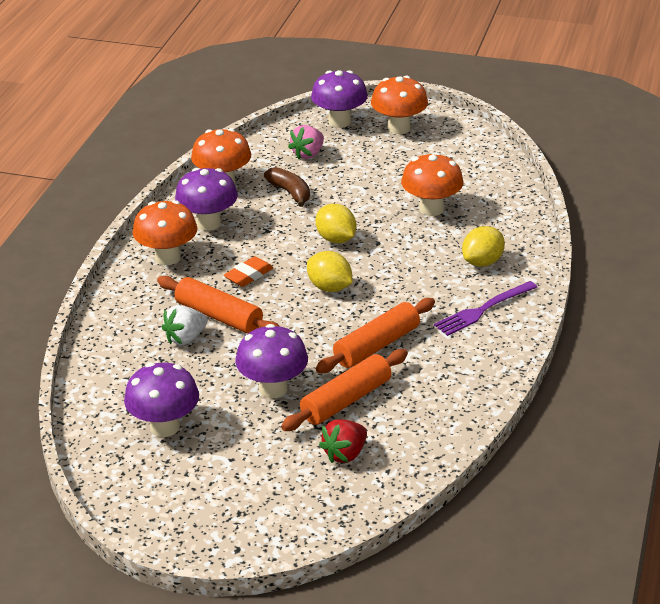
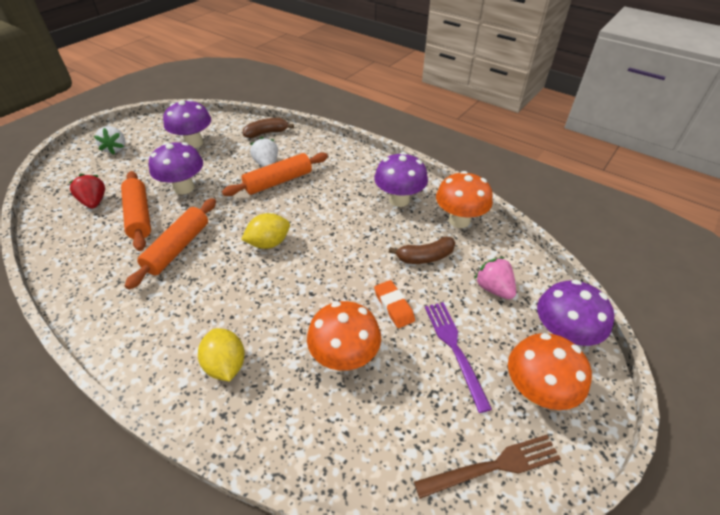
camera: 110 degrees right, 10 degrees up
orange mushroom [132,200,197,265] -> none
orange eraser [224,256,274,287] -> orange eraser moved to [374,280,415,328]
yellow lemon [316,204,356,243] -> none
orange rolling pin [316,298,435,373] -> orange rolling pin turned 45 degrees clockwise [125,198,216,290]
purple fork [434,281,537,336] -> purple fork moved to [425,302,492,413]
none -> white strawberry [94,126,125,155]
none -> brown banana [243,118,294,138]
none -> brown fork [414,435,561,499]

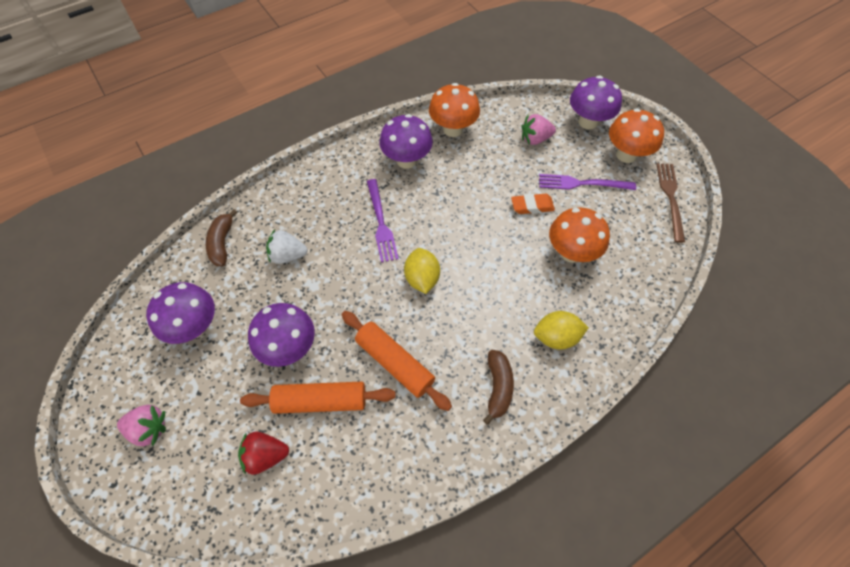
camera: 70 degrees left, 15 degrees up
white strawberry [94,126,125,155] -> pink strawberry [117,405,166,446]
orange rolling pin [222,152,328,196] -> none
brown banana [389,237,455,264] -> brown banana moved to [483,350,514,425]
none -> purple fork [367,179,398,263]

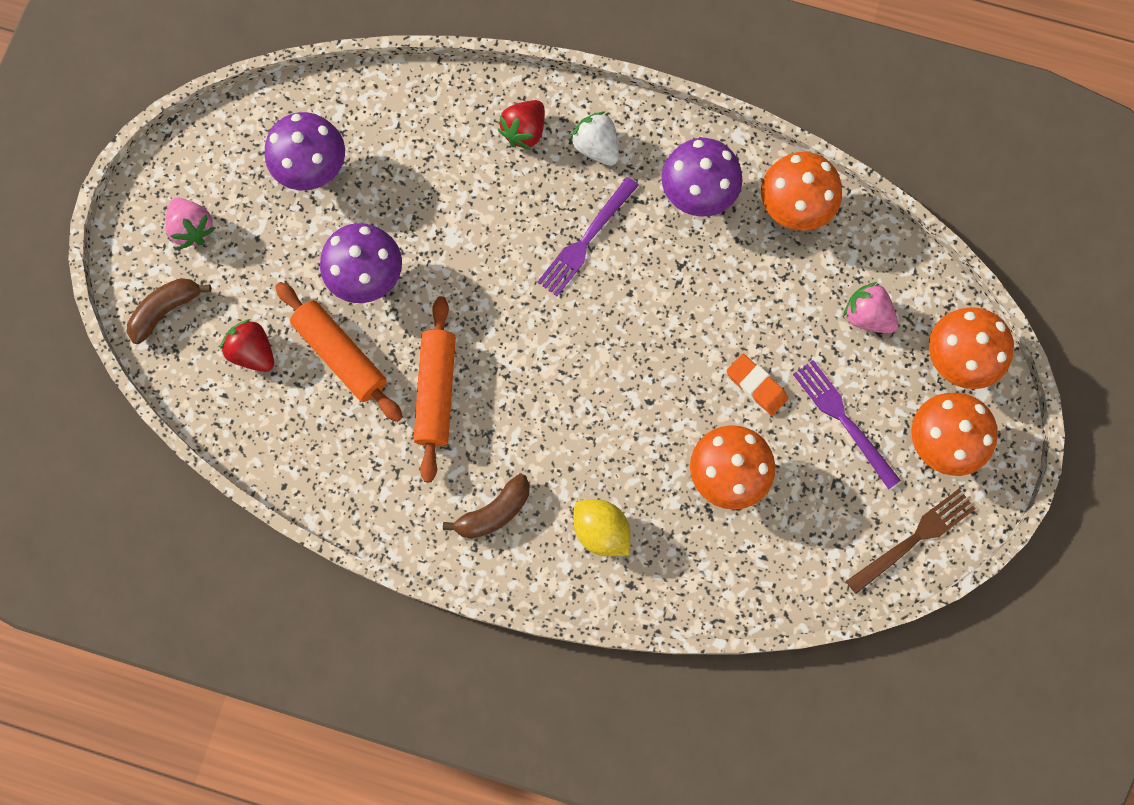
camera: 50 degrees right, 15 degrees up
brown banana [205,209,237,266] -> brown banana moved to [127,278,211,344]
white strawberry [266,229,308,264] -> white strawberry moved to [570,112,619,166]
yellow lemon [404,248,440,294] -> none
purple mushroom [570,76,622,129] -> orange mushroom [929,307,1014,389]
none -> red strawberry [498,100,545,150]

